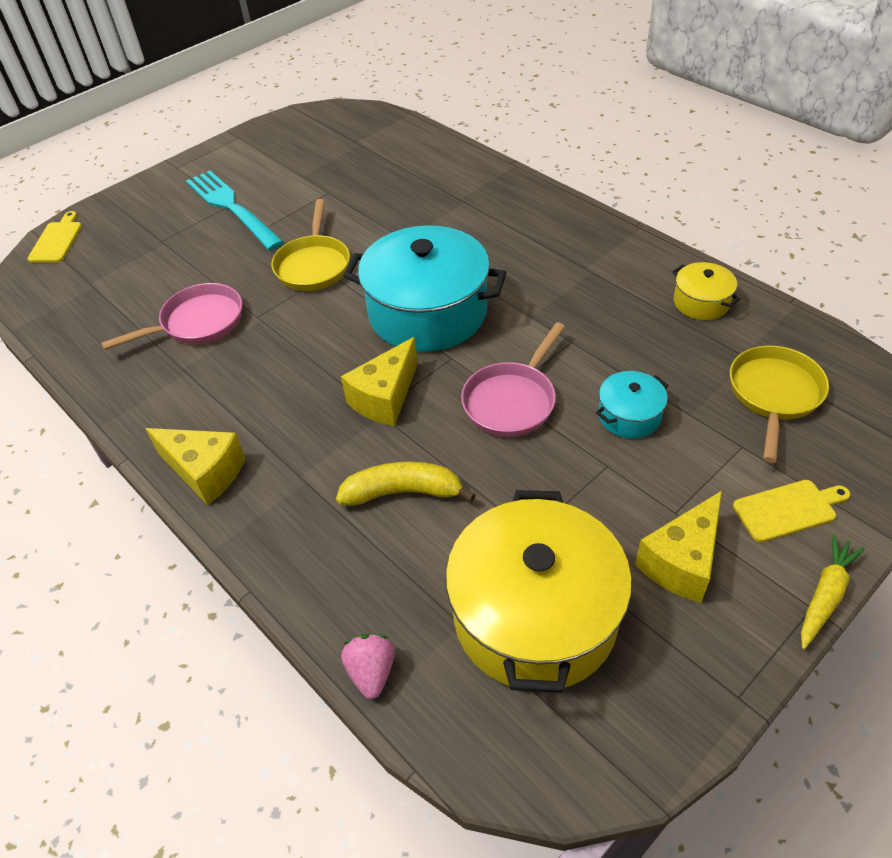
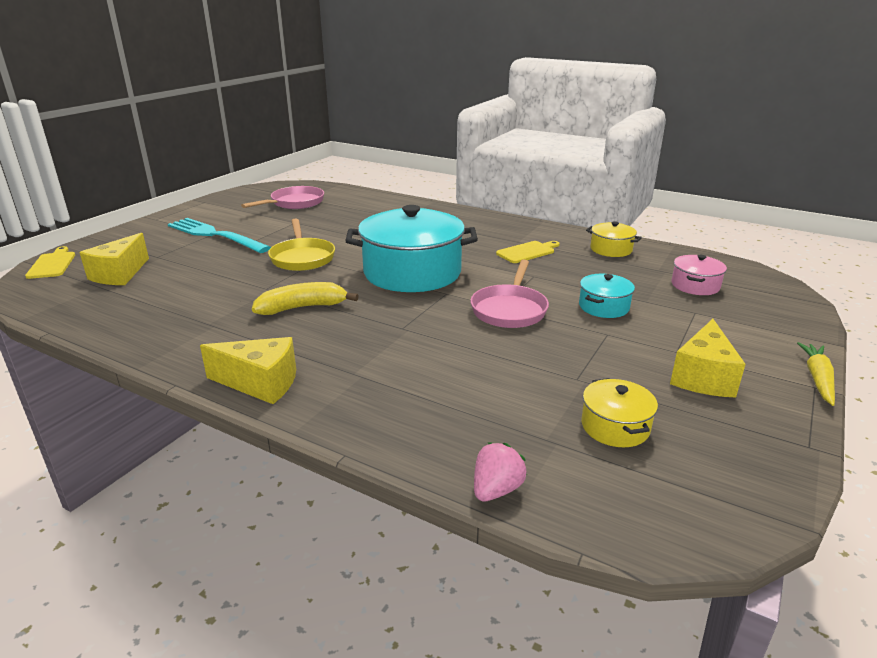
camera: 20 degrees left, 20 degrees down
pink pan [101,283,242,350] -> pink pan moved to [241,186,324,209]
yellow banana [336,462,476,506] -> yellow banana moved to [252,282,359,315]
yellow cheese [341,337,418,426] -> yellow cheese moved to [79,233,149,285]
pink strawberry [341,634,395,699] -> pink strawberry turned 60 degrees clockwise [474,442,527,502]
yellow pot [446,490,632,693] -> yellow pot [581,378,658,447], size x0.46
yellow pan [730,346,829,463] -> pink pot [671,255,727,295]
yellow cutting board [733,480,850,542] -> yellow cutting board moved to [496,241,560,263]

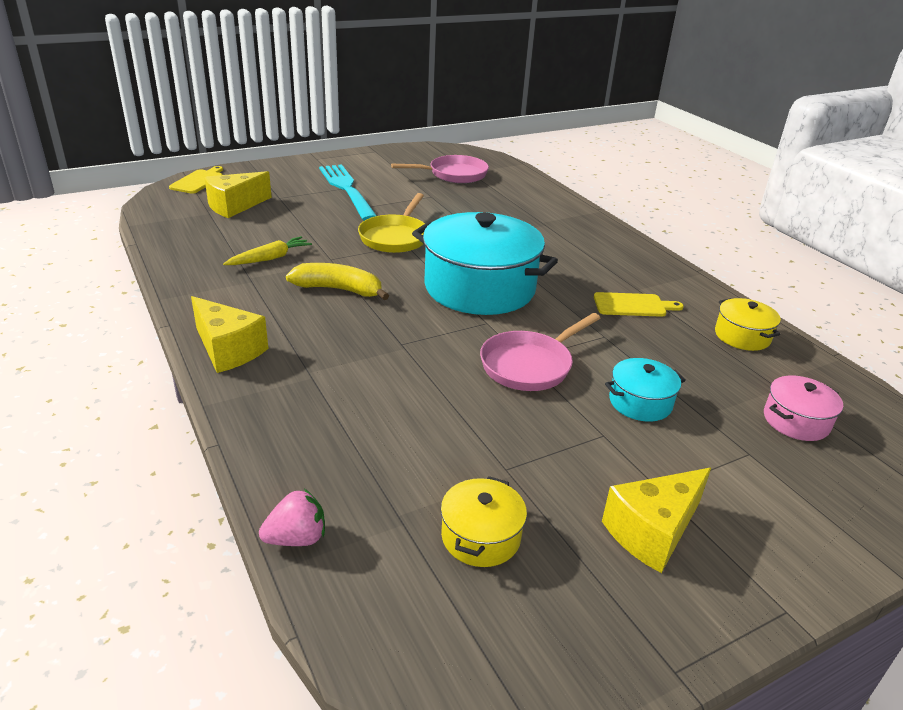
camera: 30 degrees right, 5 degrees up
yellow carrot [797,342,835,406] -> yellow carrot moved to [223,236,312,265]

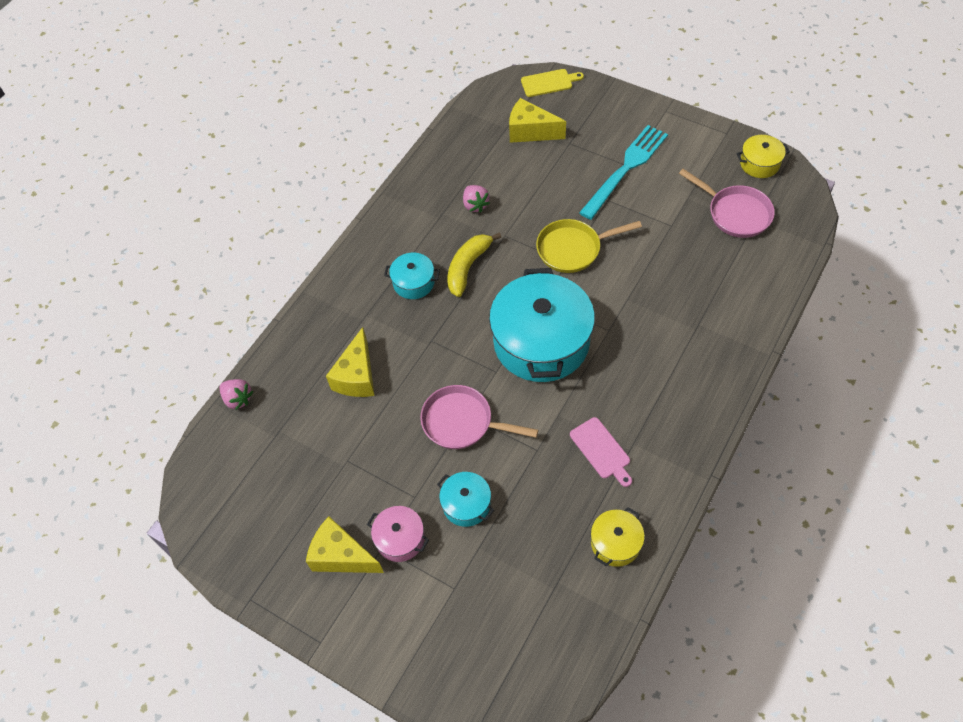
camera: 65 degrees right, 25 degrees up
yellow cheese [191,296,269,373] -> yellow cheese moved to [326,327,374,397]
yellow carrot [223,236,312,265] -> pink strawberry [463,185,490,213]
yellow banana [286,263,389,300] -> yellow banana turned 135 degrees counterclockwise [447,233,501,297]
yellow pot [441,476,527,567] -> yellow pot moved to [737,135,790,178]
yellow cutting board [594,292,684,317] -> pink cutting board [570,417,632,487]
pink pot [764,375,843,441] -> pink pot moved to [367,506,429,562]
none -> turquoise pot [384,253,440,299]

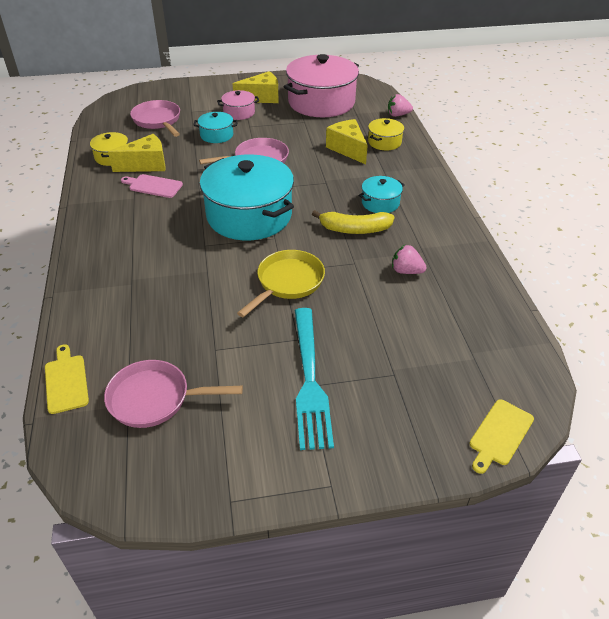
camera: 135 degrees right, 15 degrees down
yellow banana [447,233,501,297] -> yellow banana turned 105 degrees clockwise [312,210,395,234]
yellow cheese [509,98,566,143] -> yellow cheese moved to [108,134,166,172]
yellow pot [737,135,790,178] -> yellow pot moved to [368,118,404,150]
none -> yellow cutting board [45,344,89,414]
none -> pink pan [130,100,180,137]
none -> pink pot [284,54,359,117]

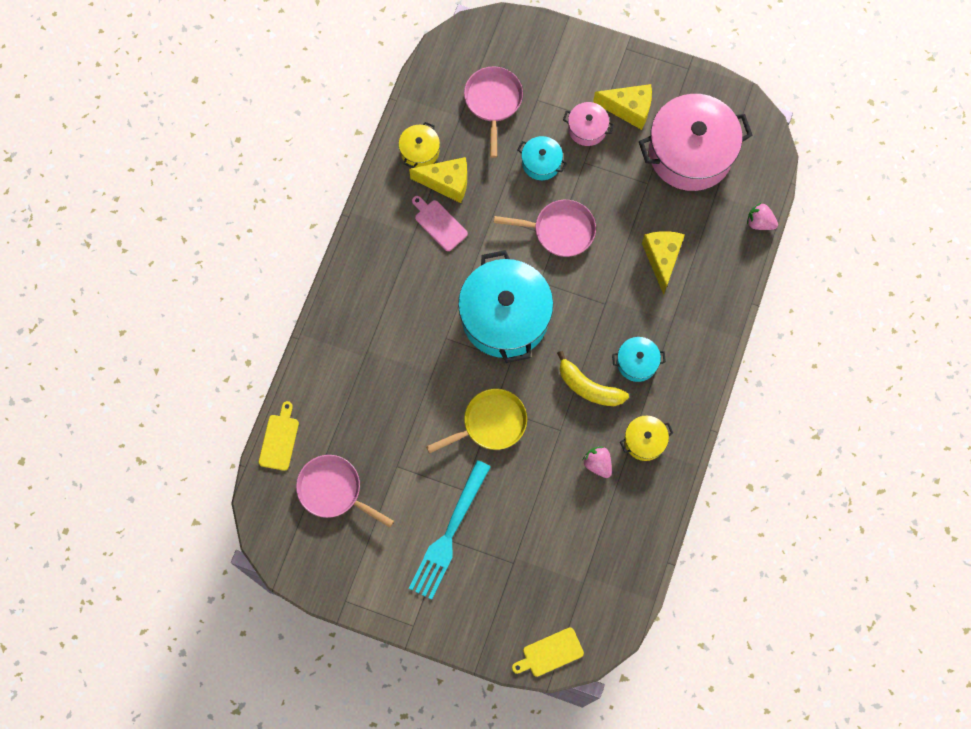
camera: 30 degrees right, 30 degrees up
yellow pot [368,118,404,150] -> yellow pot moved to [620,416,673,461]

